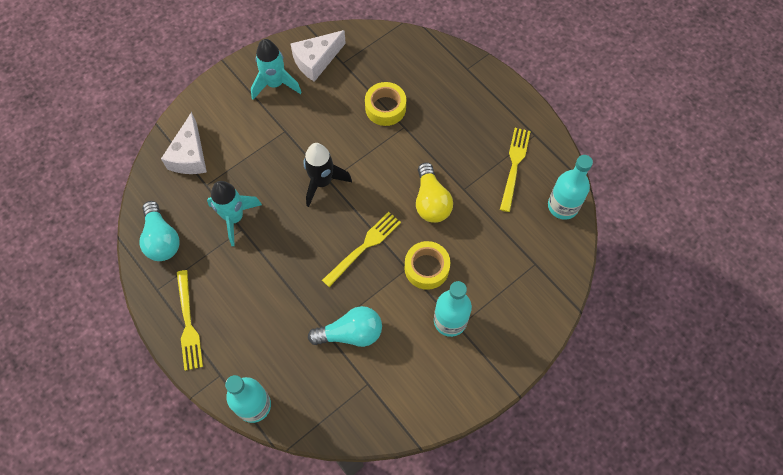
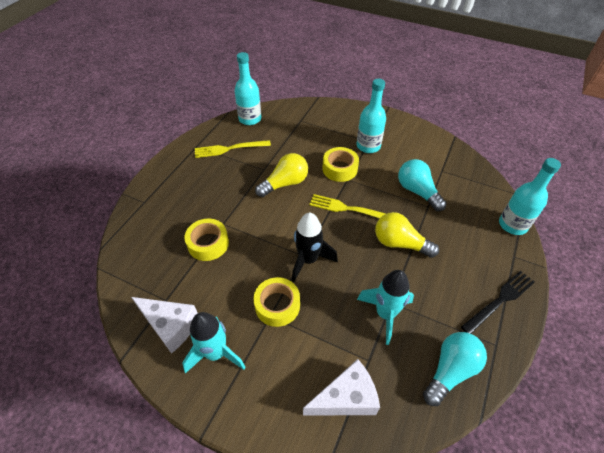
camera: 115 degrees left, 15 degrees down
yellow fork [177,270,203,371] -> black fork [461,271,535,334]
none -> yellow tape [254,277,300,327]
none -> yellow light bulb [375,212,439,258]

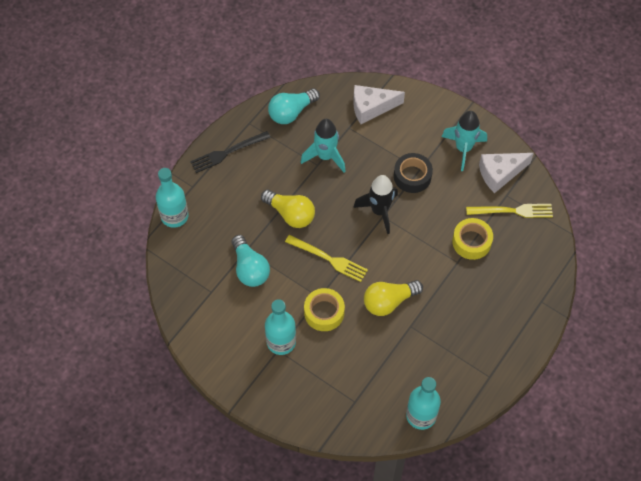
camera: 170 degrees left, 10 degrees up
white cheese [131,297,198,354] -> white cheese turned 60 degrees counterclockwise [479,153,534,193]
yellow fork [195,140,271,158] -> yellow fork moved to [466,204,553,218]
yellow tape [254,277,300,327] -> black tape [394,153,433,193]

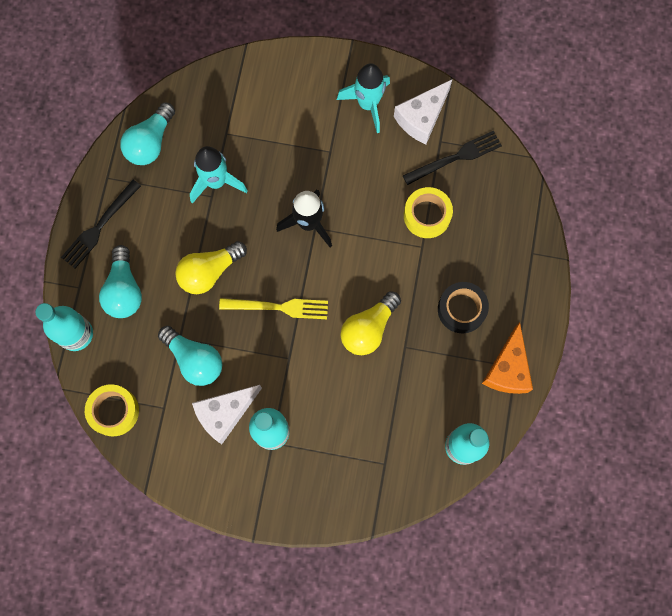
camera: 25 degrees left, 15 degrees up
yellow light bulb [261,190,315,228] -> yellow light bulb turned 135 degrees clockwise [175,241,247,294]
yellow tape [304,288,345,331] -> yellow tape moved to [85,384,139,436]
white cheese [353,85,405,124] -> white cheese moved to [192,385,262,444]
black tape [394,153,433,193] -> black tape moved to [438,282,489,333]
yellow fork [466,204,553,218] -> black fork [403,131,502,185]
none -> turquoise light bulb [99,245,142,318]
none -> orange cheese [482,322,533,394]

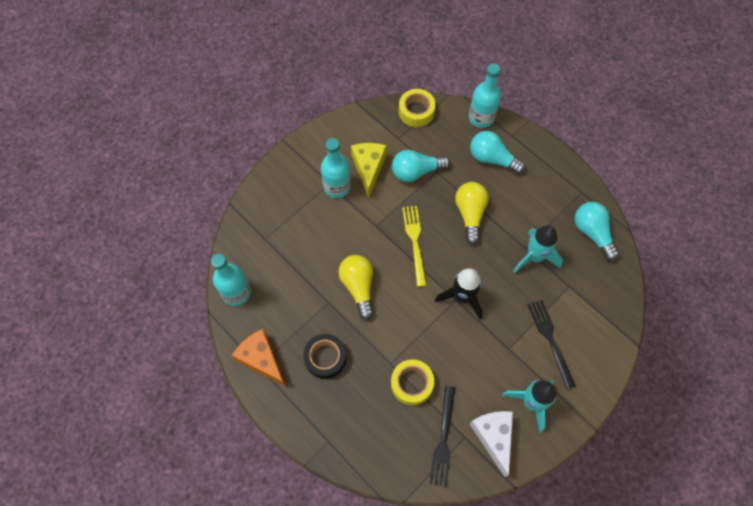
camera: 125 degrees right, 10 degrees down
black fork [61,180,141,268] -> black fork moved to [528,300,576,389]
white cheese [192,385,262,444] -> yellow cheese [351,143,387,197]
yellow fork [219,298,328,319] -> yellow fork turned 135 degrees clockwise [402,206,427,287]

